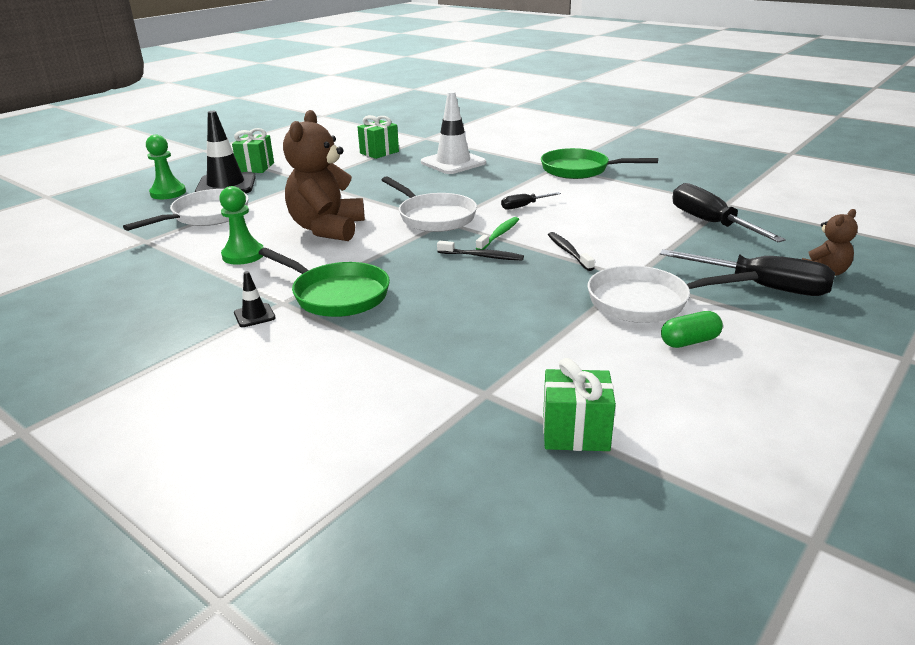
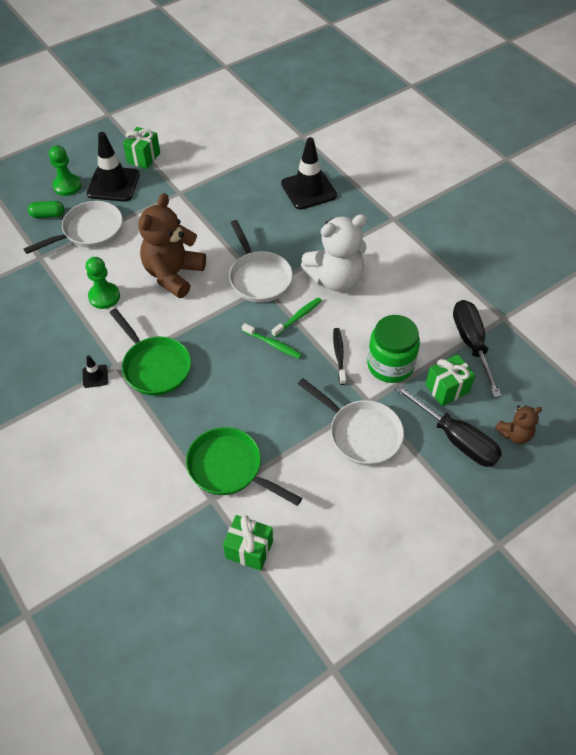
camera: 15 degrees right, 25 degrees up
green gift [357,115,399,159] -> green gift moved to [425,354,475,406]
white traffic cone [421,91,486,174] -> black traffic cone [281,137,337,210]
black toothbrush [437,241,524,260] -> green toothbrush [242,323,302,359]
black screwdriver [501,192,561,210] -> white teddy bear [301,214,367,292]
green pan [541,148,658,179] -> green pan moved to [186,427,302,506]
white pan [588,265,758,323] -> white pan turned 150 degrees counterclockwise [298,378,404,466]
green capsule [661,311,723,348] -> green capsule moved to [28,201,64,218]
none -> green jar [367,315,420,383]

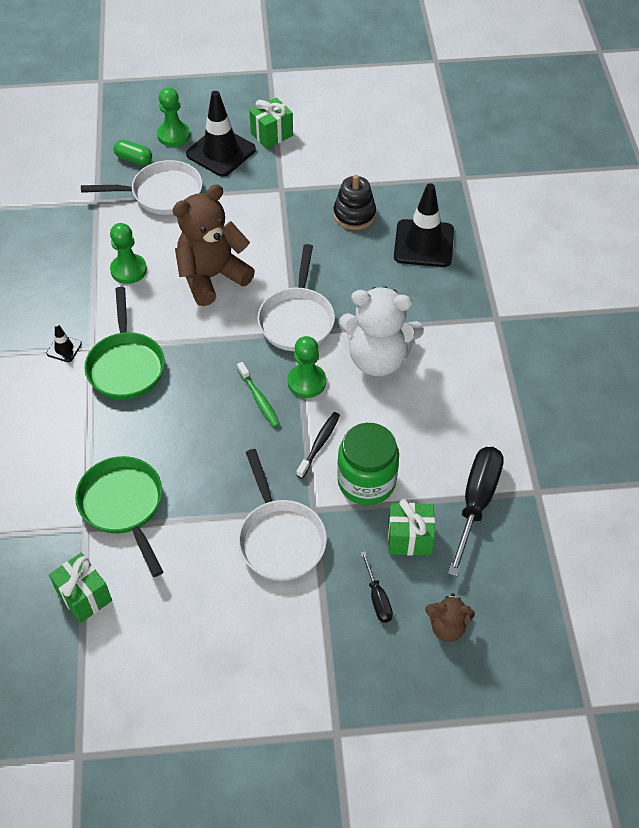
camera: 30 degrees right, 0 degrees up
green toothbrush [272,297,322,337] -> green pawn [288,336,326,398]
black screwdriver [395,384,502,467] -> black screwdriver [361,551,393,623], size x0.51
none -> black stacking toy [334,175,376,230]

